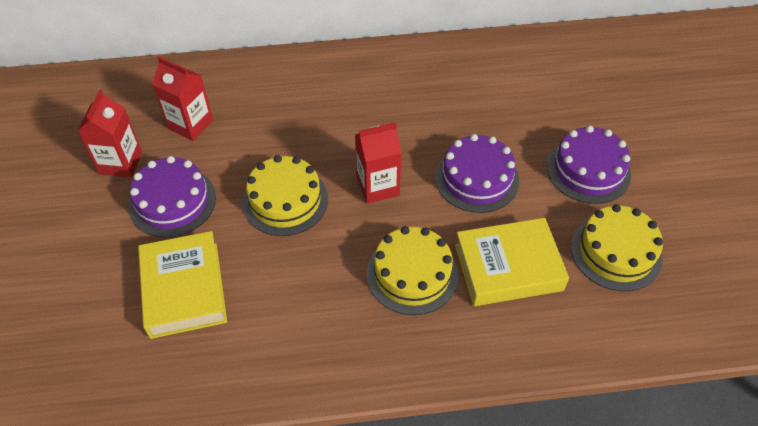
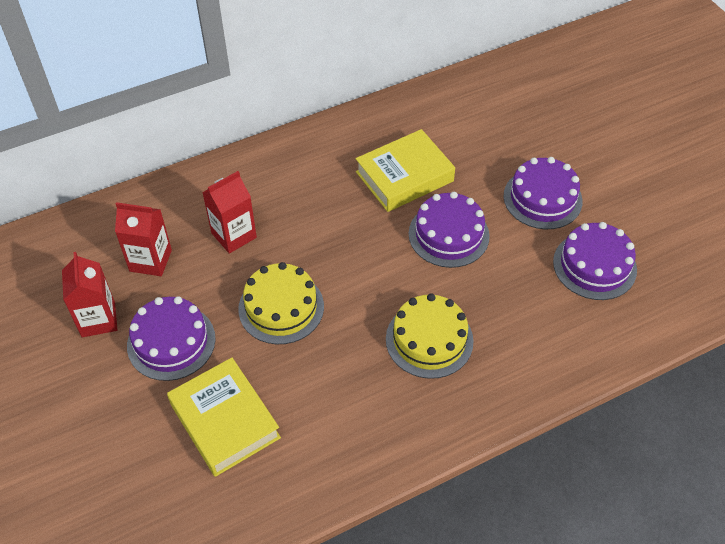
camera: 20 degrees left, 0 degrees up
red carton [355,122,402,204] -> red carton moved to [202,171,257,254]
yellow book [455,218,569,306] -> yellow book moved to [356,129,455,212]
yellow cake [571,204,663,291] -> purple cake [553,222,637,300]

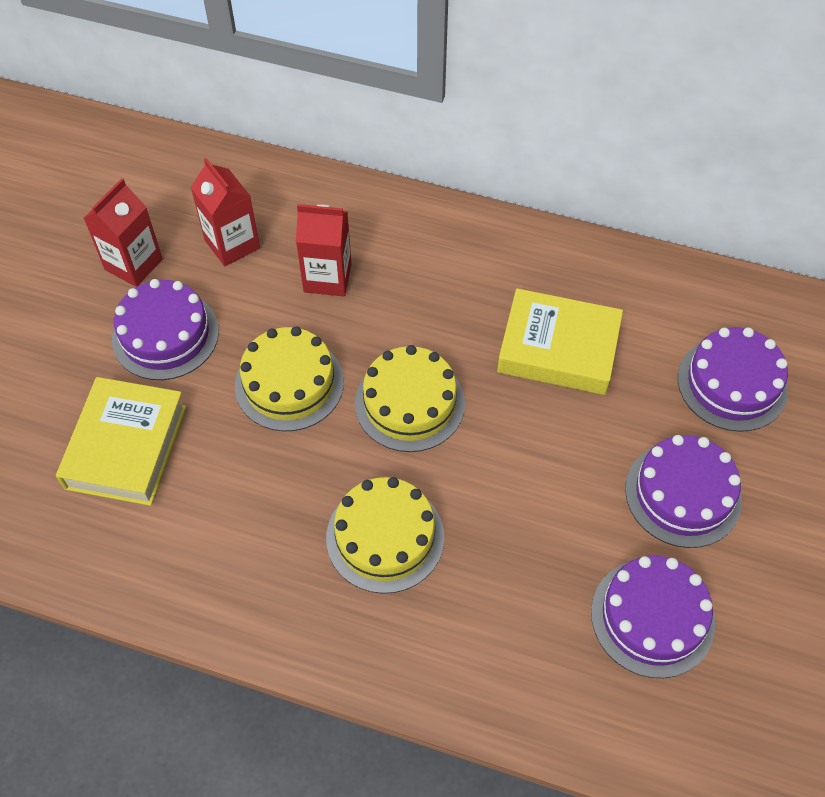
camera: 45 degrees right, 5 degrees up
purple cake [409,192,490,268] -> purple cake moved to [678,327,788,432]
none -> yellow cake [355,345,465,452]

